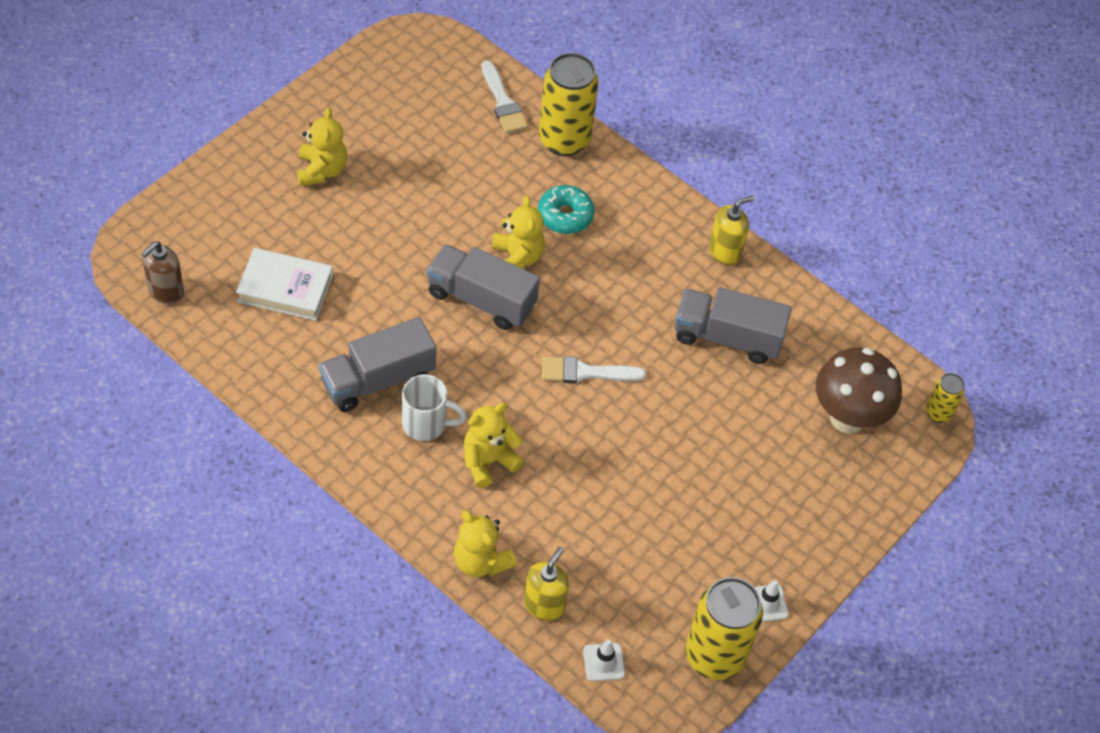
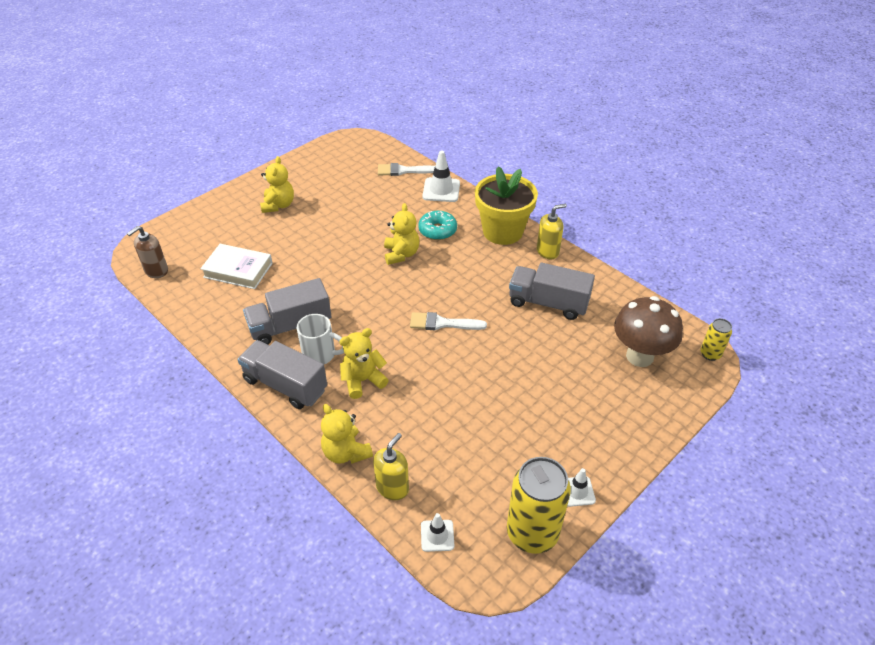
camera: 10 degrees right, 10 degrees down
grey truck [427,244,540,330] -> grey truck moved to [237,340,327,409]
white brush [482,60,528,133] -> white brush turned 105 degrees clockwise [378,163,435,176]
yellow can [539,53,599,156] -> white traffic cone [422,151,460,202]
none -> yellow flower pot [475,166,538,245]

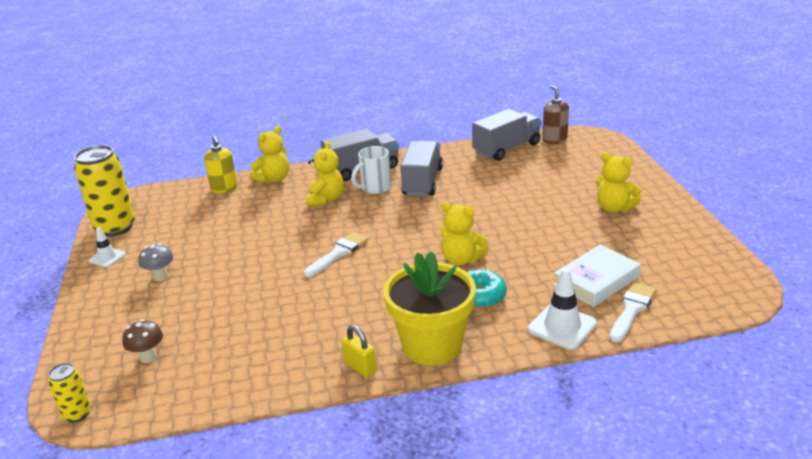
camera: 125 degrees right, 15 degrees down
white book [200,244,273,289] -> white book moved to [554,245,641,307]
yellow teddy bear [321,404,373,464] -> yellow teddy bear turned 135 degrees clockwise [250,126,289,183]
white traffic cone [421,513,454,552] -> none
grey truck [509,263,595,320] -> grey truck moved to [472,109,541,161]
yellow soap dispenser [537,204,567,259] -> yellow padlock [341,325,377,377]
brown mushroom [614,296,683,367] -> brown mushroom [122,319,163,363], size x0.49
none -> grey mushroom [138,243,174,281]

